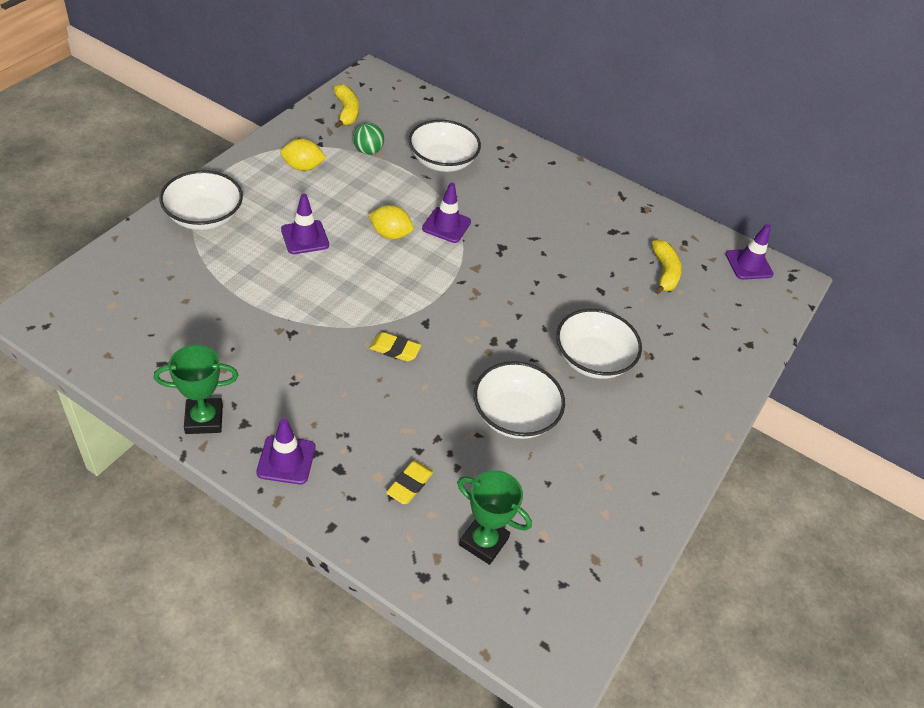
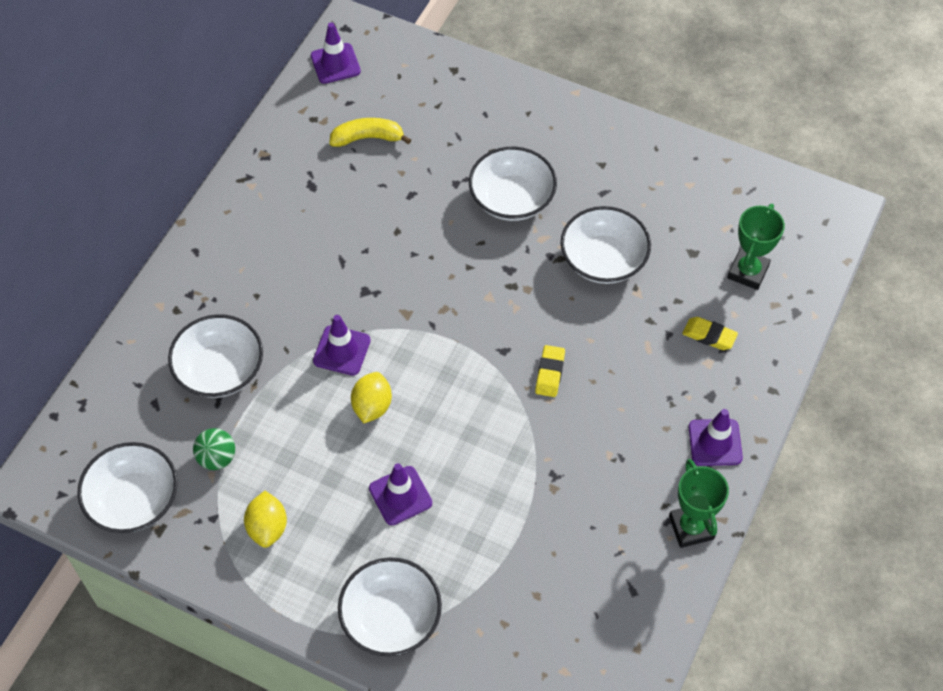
camera: 90 degrees left, 10 degrees up
yellow banana [333,84,359,128] -> white bowl [77,442,178,533]

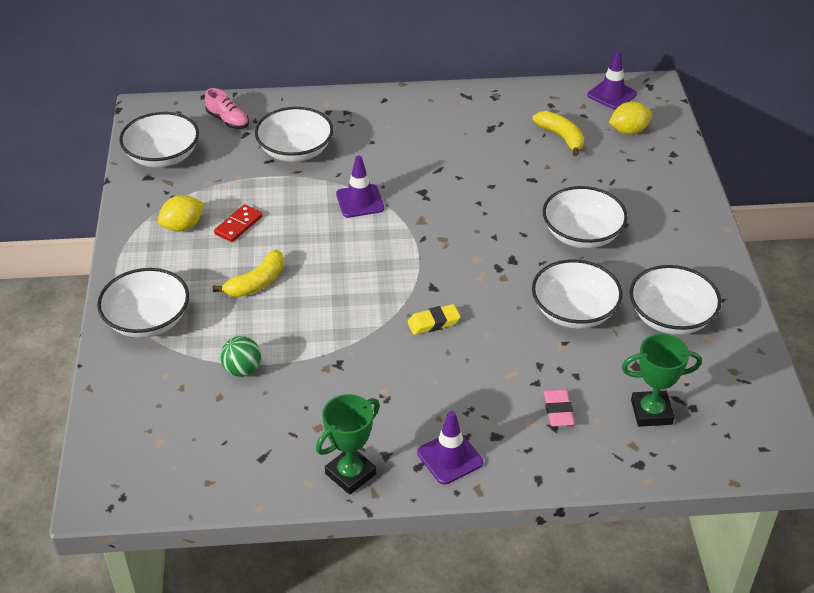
camera: 60 degrees right, 15 degrees down
green ball [193,428,235,470] -> green ball moved to [220,336,261,377]
yellow lemon [351,372,392,423] -> yellow lemon moved to [609,101,652,134]
purple traffic cone [369,463,432,525] -> yellow banana [213,250,284,297]
yellow eraser [682,317,738,350] -> pink eraser [544,389,575,427]
none -> pink shoe [205,88,249,129]
none -> red domino [214,204,263,242]
none -> white bowl [630,265,721,335]

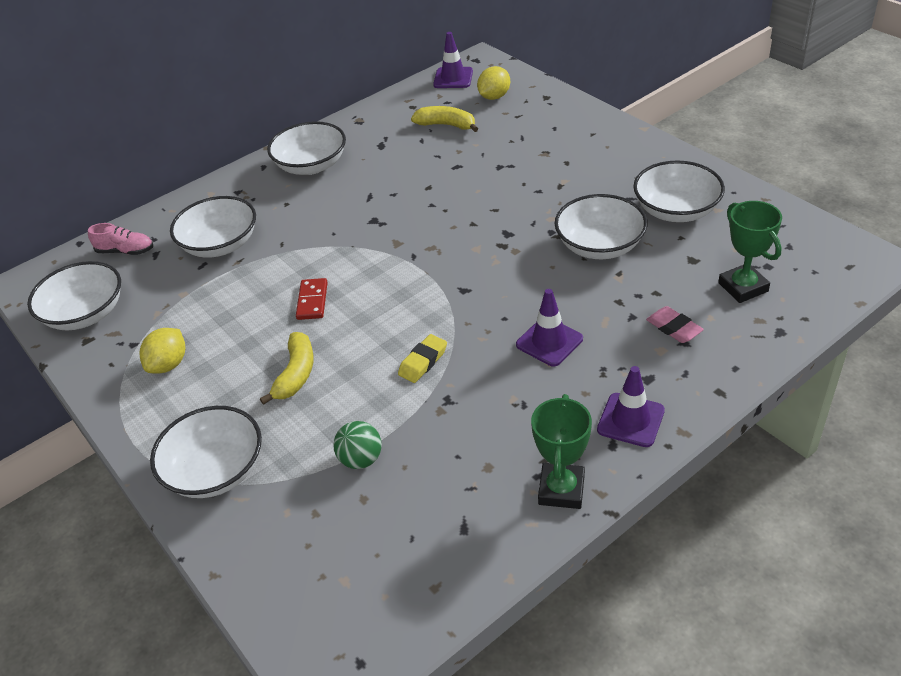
camera: 30 degrees left, 0 degrees up
red domino [214,204,263,242] -> red domino moved to [296,278,328,320]
purple traffic cone [336,156,384,218] -> purple traffic cone moved to [516,289,583,366]
yellow eraser [408,304,460,335] -> yellow eraser moved to [398,334,447,383]
white bowl [543,186,628,248] -> white bowl moved to [267,121,346,175]
green trophy [622,334,702,427] -> green trophy turned 75 degrees counterclockwise [718,201,782,303]

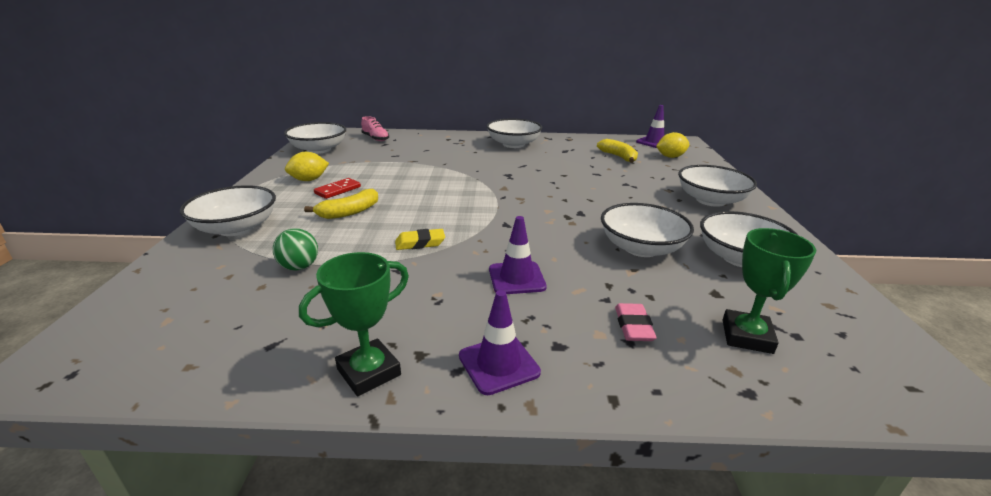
camera: 35 degrees right, 15 degrees down
white bowl [170,196,256,258] -> white bowl moved to [678,165,757,207]
red domino [296,278,328,320] -> red domino moved to [314,178,361,199]

